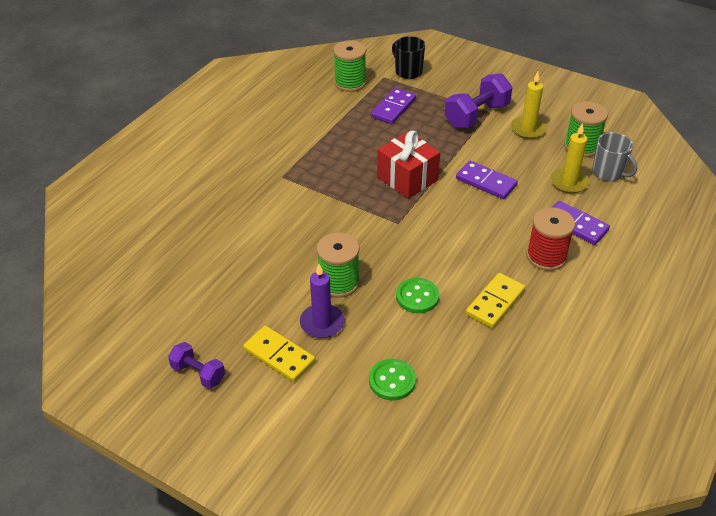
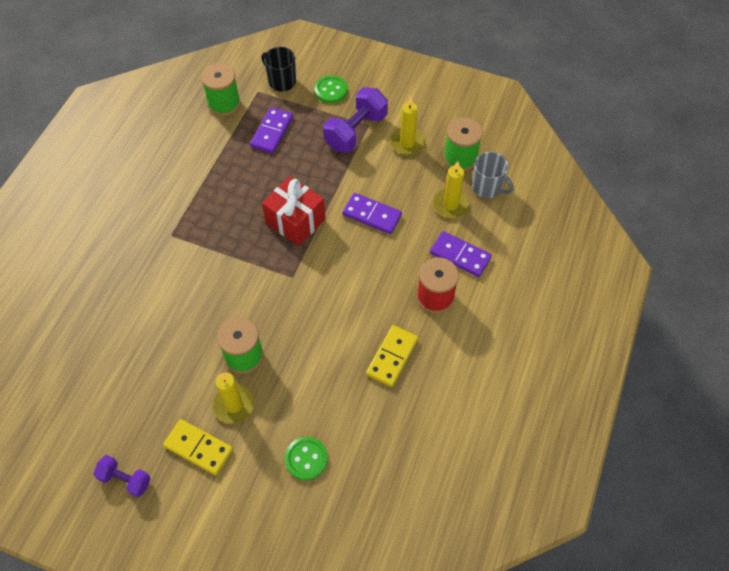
camera: 10 degrees left, 15 degrees up
purple candle [300,264,345,338] -> yellow candle [212,373,255,424]
green button [396,278,439,313] -> green button moved to [314,75,348,103]

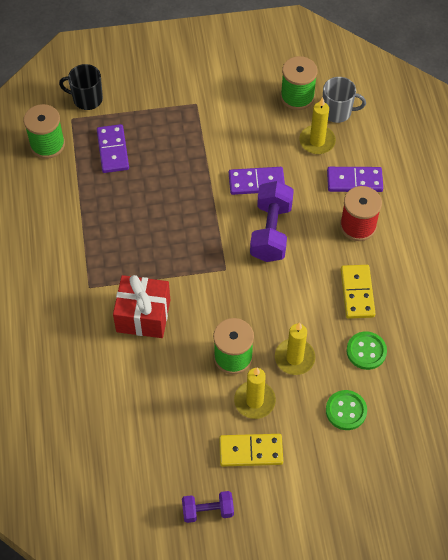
camera: 30 degrees left, 0 degrees up
red gift [262,176,326,246] -> red gift moved to [113,275,170,338]
green button [314,75,348,103] -> green button moved to [346,331,387,370]
purple dumbbell [323,87,388,153] -> purple dumbbell moved to [250,181,294,262]
yellow candle [390,97,425,155] -> yellow candle moved to [275,322,315,375]

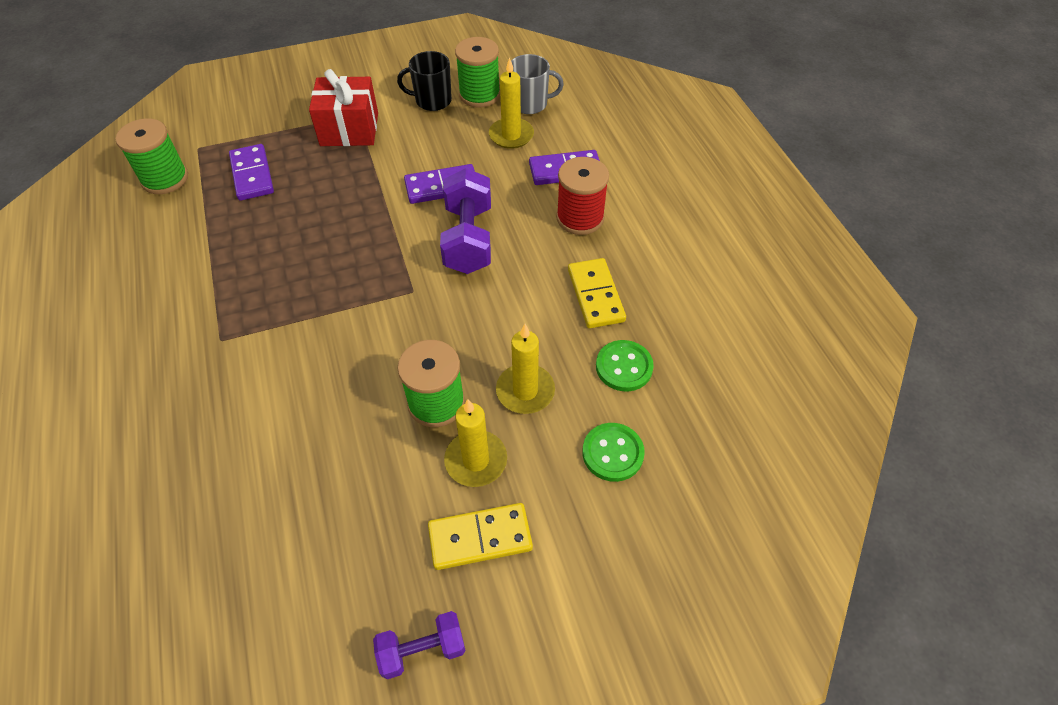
camera: 10 degrees left, 5 degrees down
black mug [59,64,103,110] -> black mug moved to [397,51,452,111]
red gift [113,275,170,338] -> red gift moved to [309,69,378,146]

